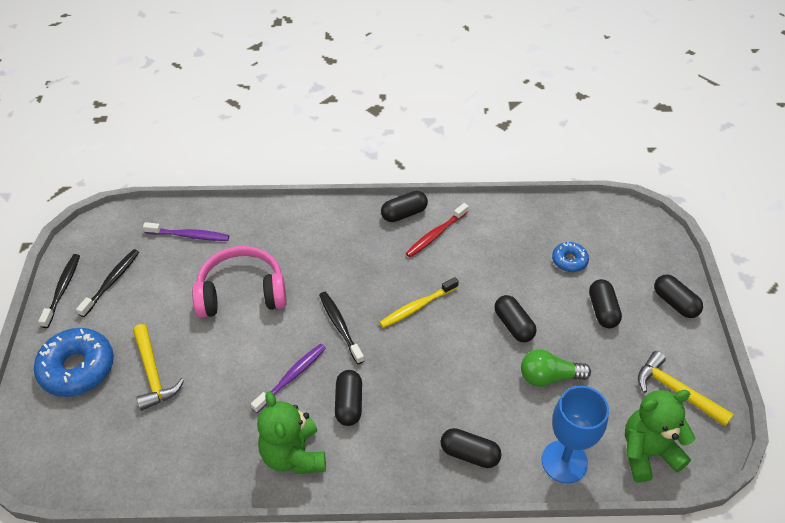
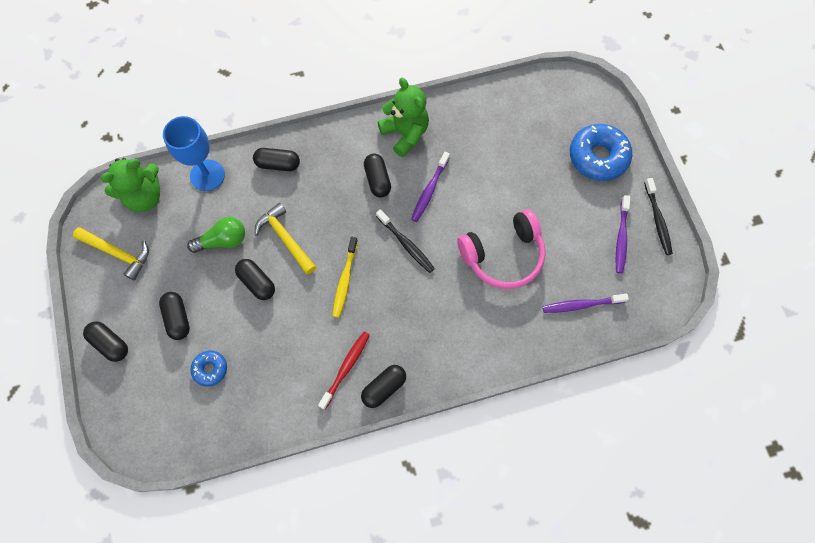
camera: 165 degrees right, 20 degrees up
black toothbrush [76,249,139,317] -> purple toothbrush [616,195,630,274]
yellow hammer [133,324,184,411] -> yellow hammer moved to [255,203,316,275]
yellow toothbrush [379,277,459,328] -> yellow toothbrush turned 150 degrees clockwise [333,237,358,318]

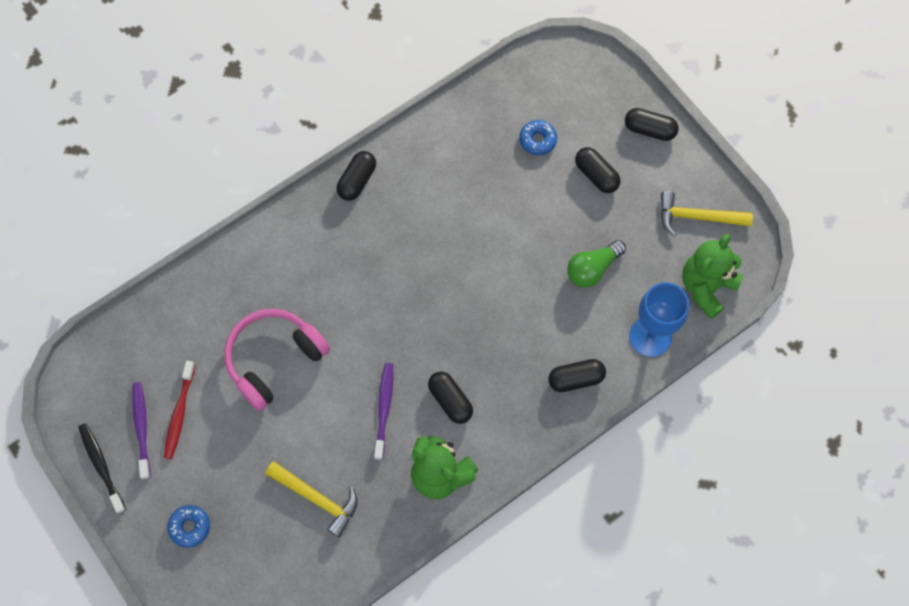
camera: 160 degrees right, 0 degrees up
black capsule [235,259,275,300] -> none
yellow hammer [255,203,316,275] -> yellow hammer moved to [265,462,358,538]
red toothbrush [318,332,370,410] -> red toothbrush moved to [164,361,195,459]
yellow toothbrush [333,237,358,318] -> none
black toothbrush [376,209,435,273] -> none
purple toothbrush [543,294,629,313] -> none
blue donut [570,124,632,181] -> blue donut [167,505,210,548], size x0.53

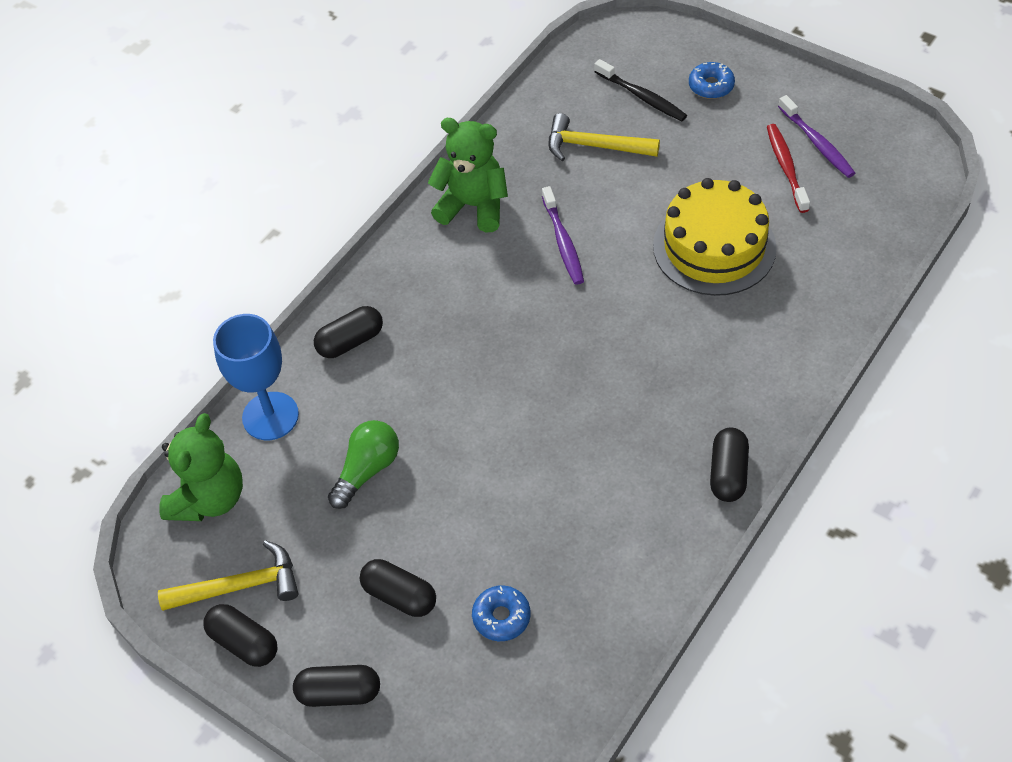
camera: 165 degrees right, 15 degrees down
black toothbrush [78,423,126,514] -> black toothbrush moved to [594,59,687,121]
pink headphones [224,309,330,411] -> yellow cake [653,178,777,296]
black capsule [428,371,473,424] -> black capsule moved to [203,604,278,667]

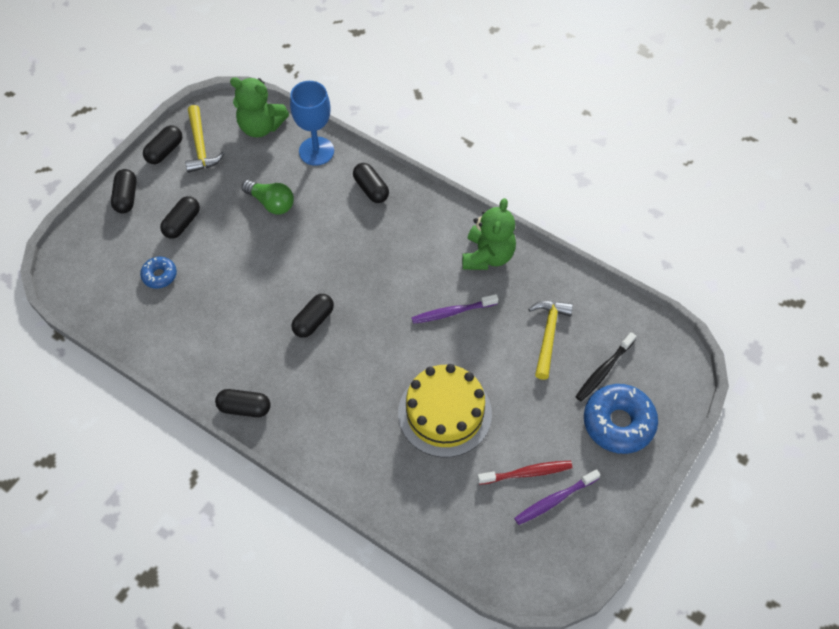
camera: 85 degrees right, 5 degrees up
blue donut [689,62,735,99] -> blue donut [584,384,658,454], size x1.90
none -> black capsule [291,294,334,338]

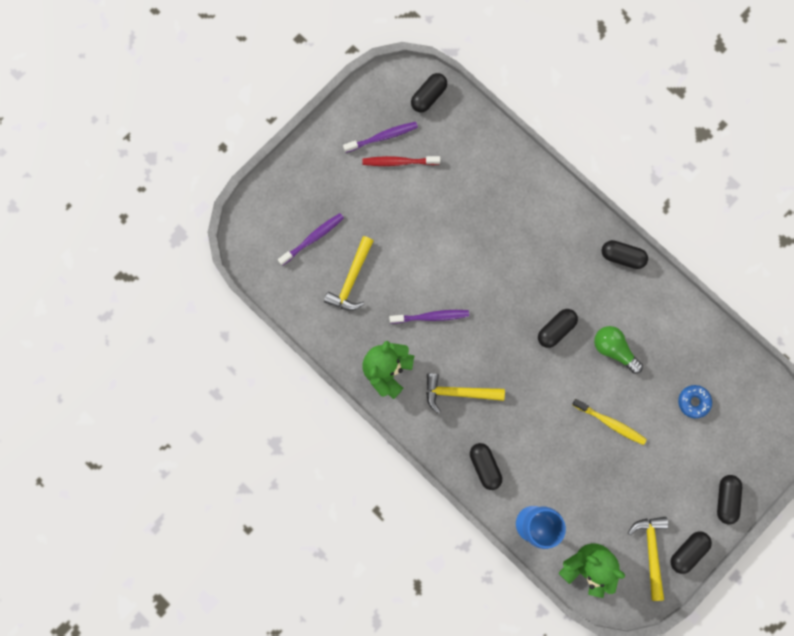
camera: 170 degrees left, 20 degrees up
black capsule [160,196,200,239] -> black capsule moved to [411,73,447,112]
green light bulb [242,180,294,215] -> green light bulb moved to [594,326,643,374]
yellow cake [398,364,492,457] -> none
black toothbrush [576,332,636,401] -> purple toothbrush [278,213,344,266]
blue donut [584,384,658,454] -> none
none -> yellow hammer [426,373,505,413]
none -> yellow toothbrush [572,399,647,445]

